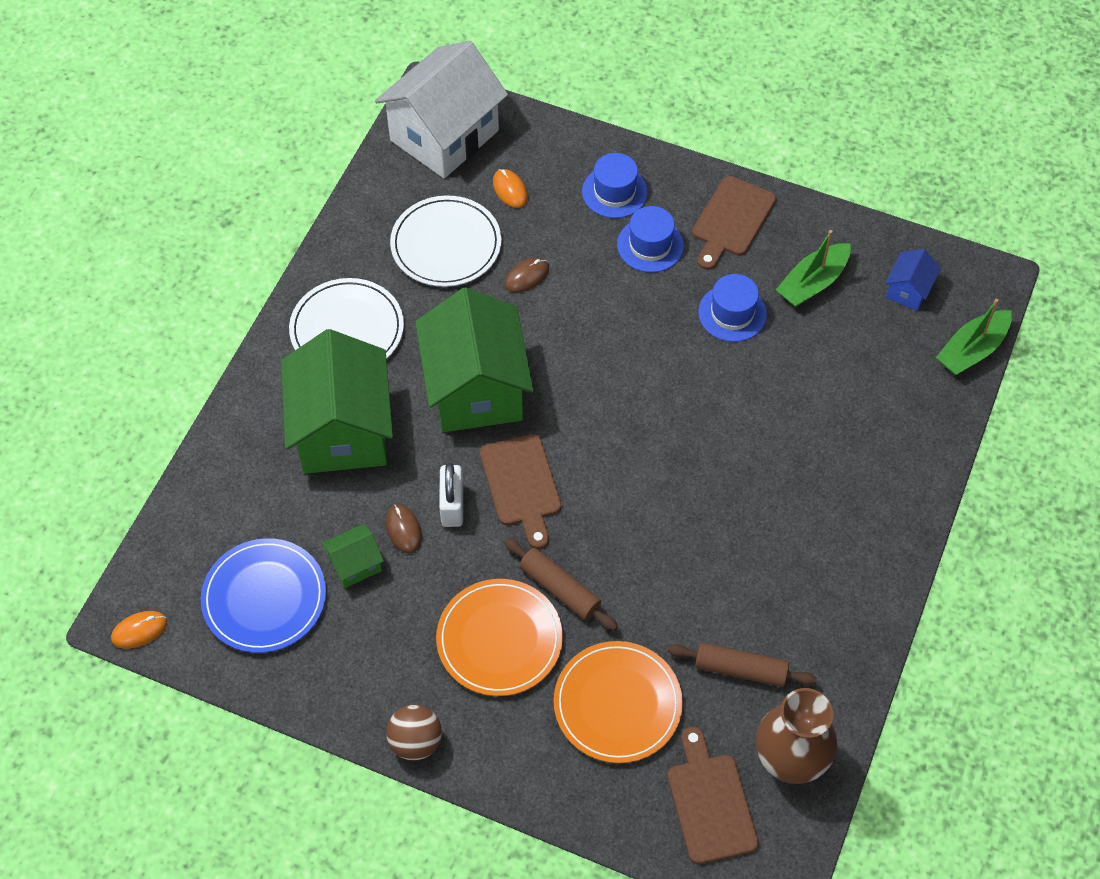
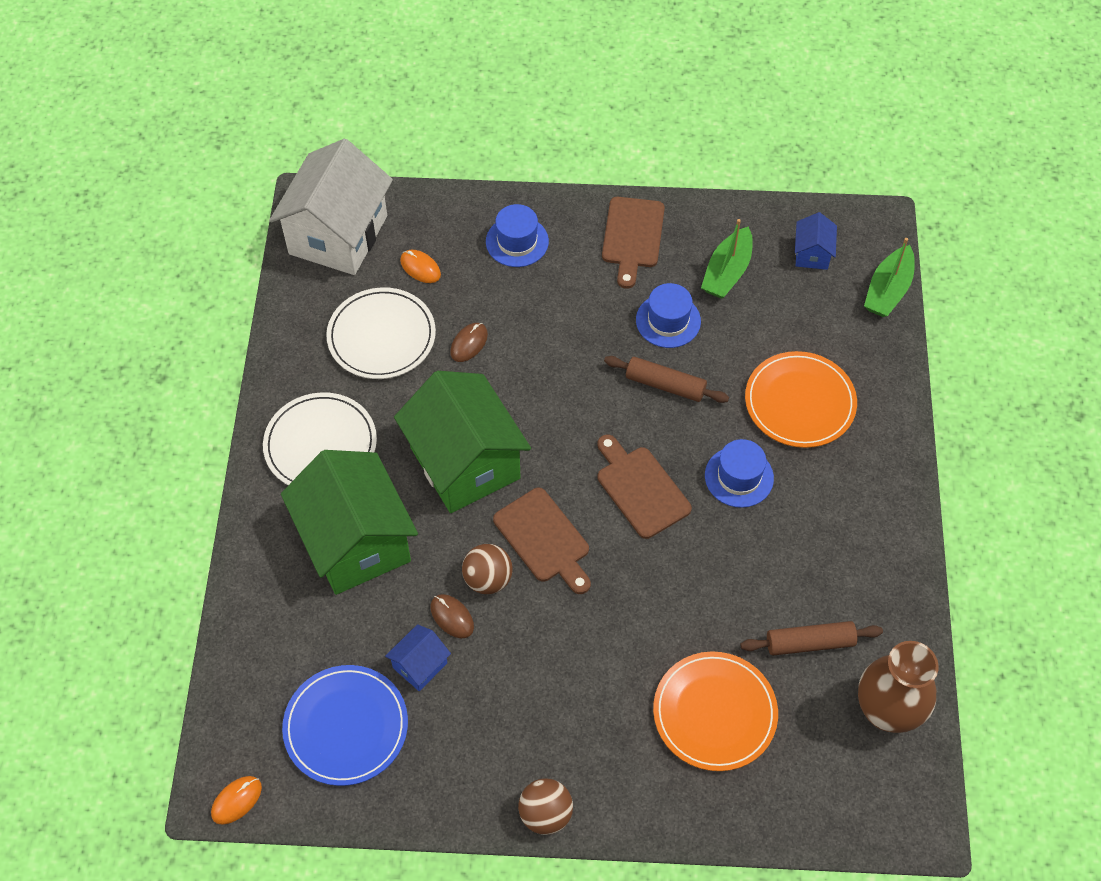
camera: 20 degrees left, 0 degrees up
green house [322,524,384,588] -> blue house [385,624,451,691]
orange plate [436,579,563,696] -> orange plate moved to [745,351,857,448]
white padlock [439,463,463,527] -> brown ball [462,544,513,594]
brown rolling pin [504,538,618,631] -> brown rolling pin moved to [604,356,729,403]
blue hat [617,206,684,273] -> blue hat moved to [705,439,774,508]
brown cutting board [668,727,759,864] -> brown cutting board moved to [598,435,692,539]

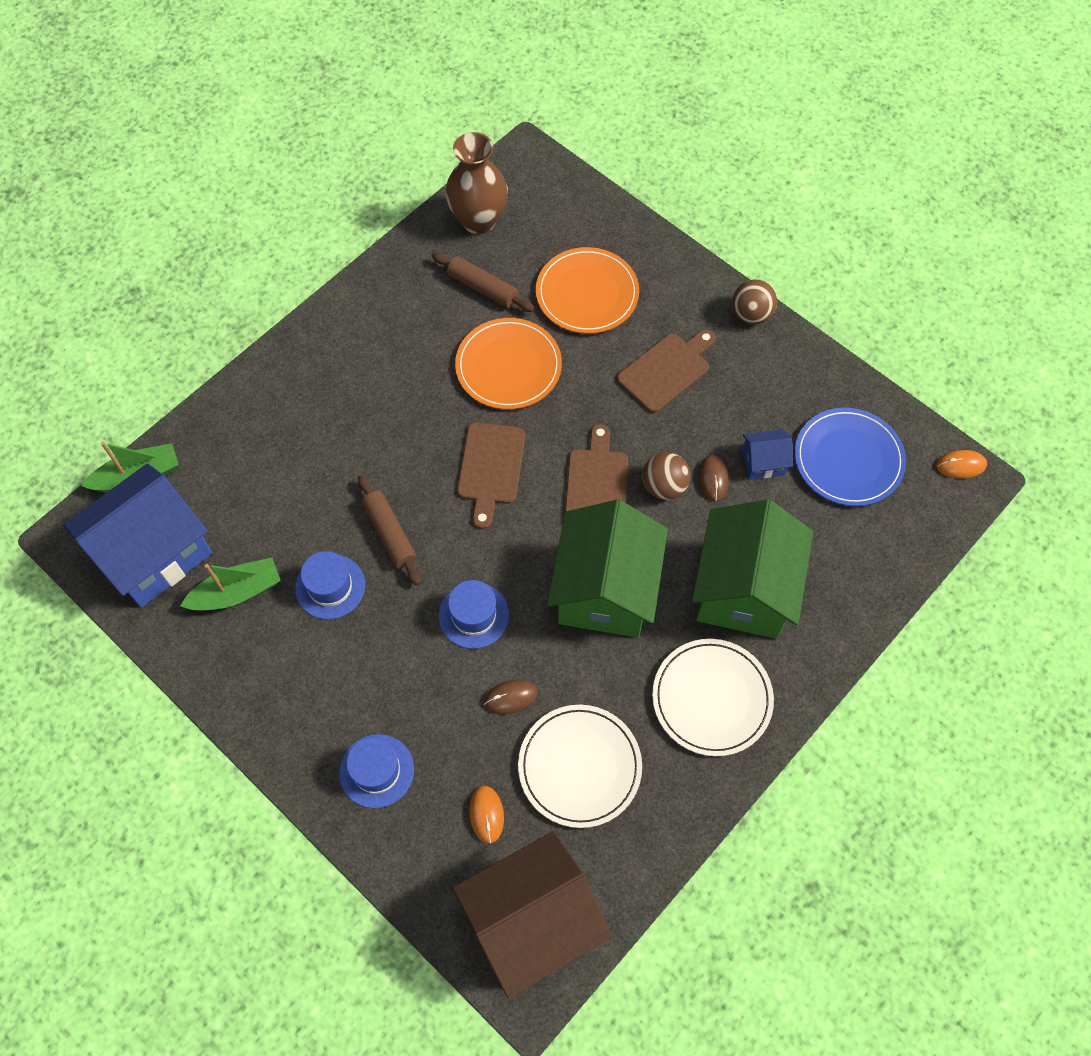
camera: 140 degrees left, 5 degrees up
white house [269,139,393,275] -> brown house [452,831,612,998]
brown cutting board [602,197,665,289] -> brown cutting board moved to [617,329,716,413]
blue hat [705,439,774,508] -> blue hat moved to [439,580,509,649]
orange plate [745,351,857,448] -> orange plate moved to [455,318,562,409]
blue house [795,212,837,270] -> blue house [63,463,213,608], size x2.29

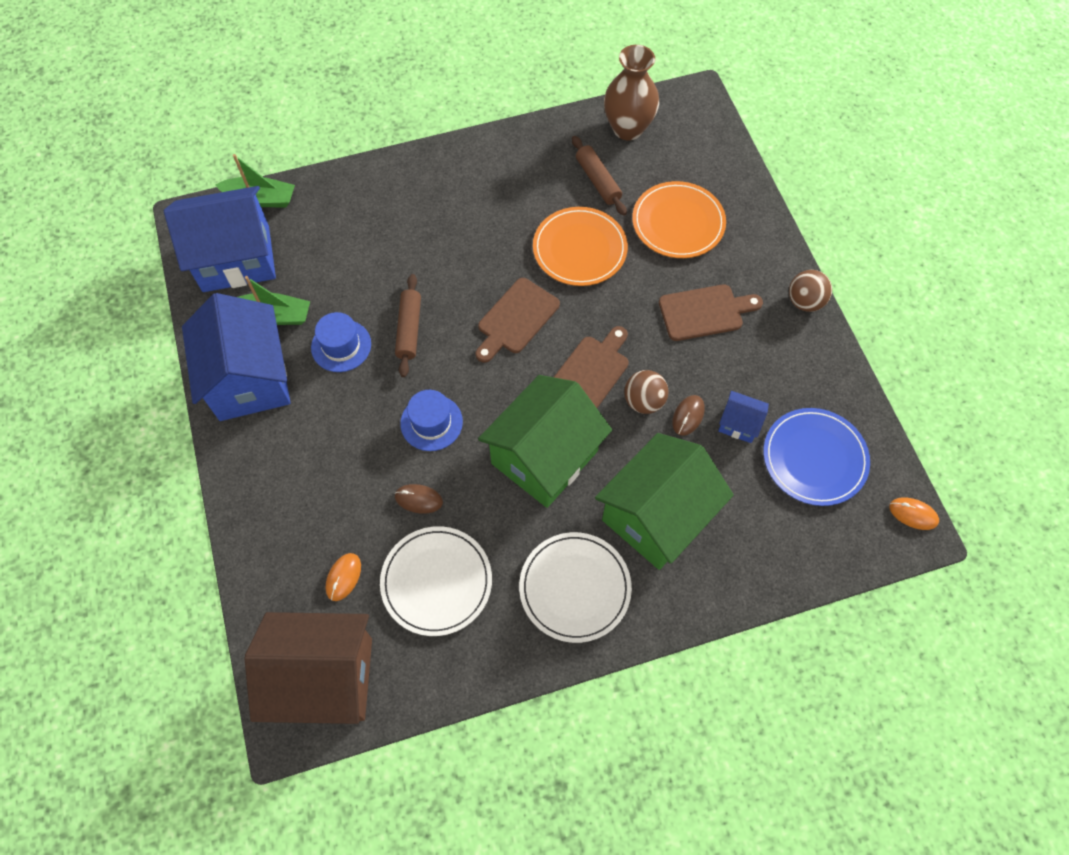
camera: 30 degrees right, 0 degrees up
blue hat [339,734,414,808] -> none
none -> blue house [182,293,291,421]

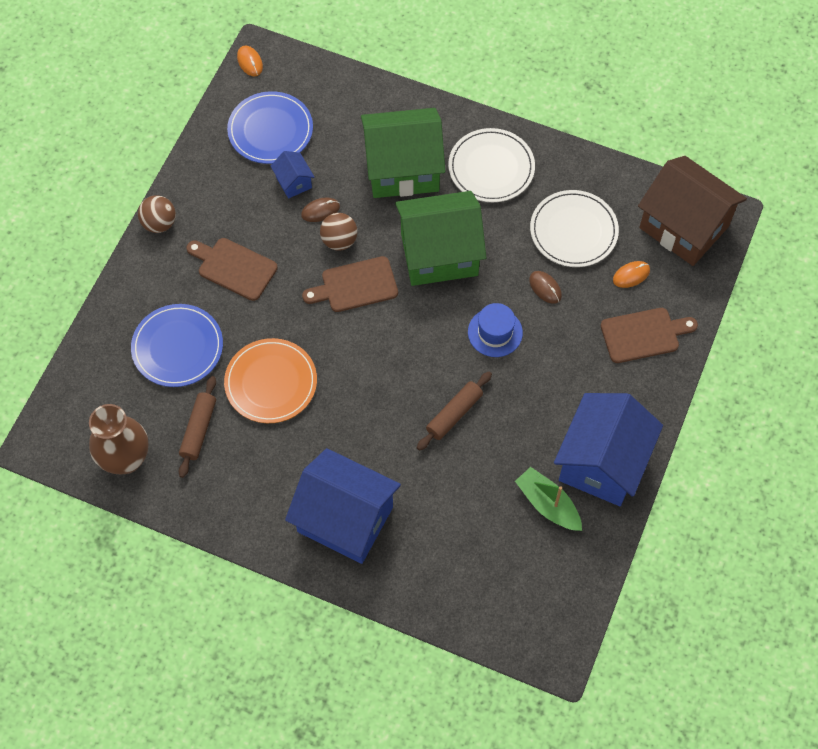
camera: 140 degrees left, 0 degrees up
blue house [164,186,276,292] -> blue house moved to [285,448,401,564]
green boat [215,154,295,207] -> none
blue hat [311,312,371,372] -> none
brown cutting board [476,278,560,363] -> brown cutting board moved to [601,308,698,363]
orange plate [632,181,726,258] -> blue plate [131,304,223,387]

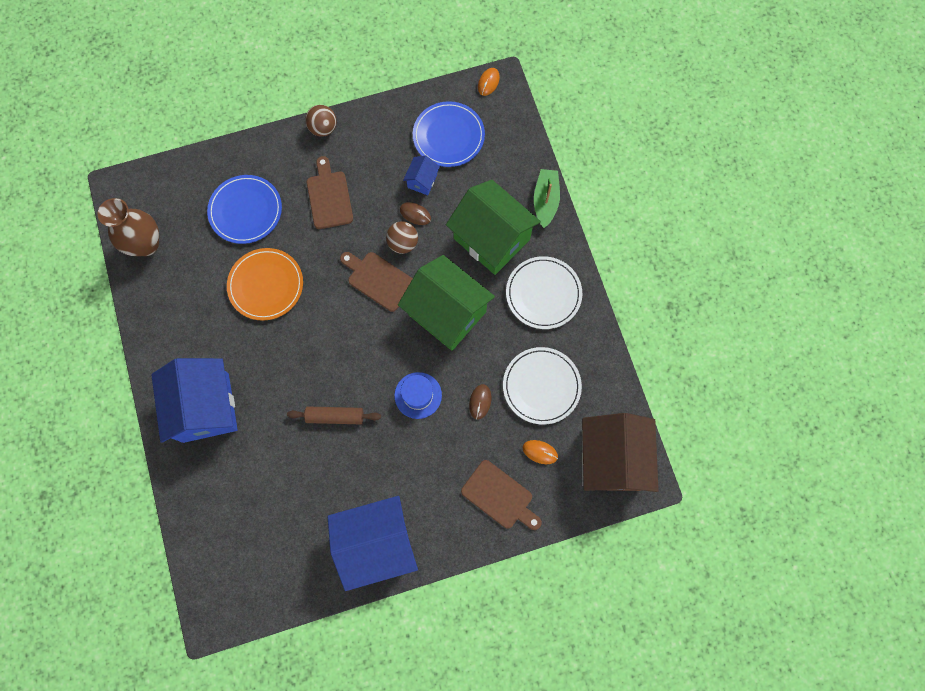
camera: 50 degrees right, 10 degrees up
brown rolling pin [179,376,216,478] -> none
green boat [515,467,582,531] -> green boat moved to [534,169,560,228]

